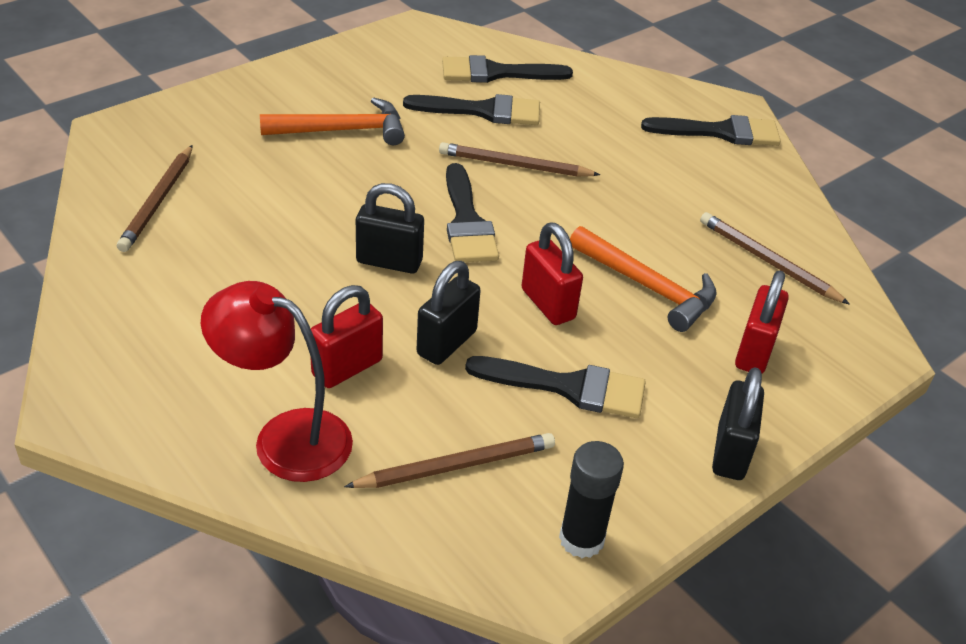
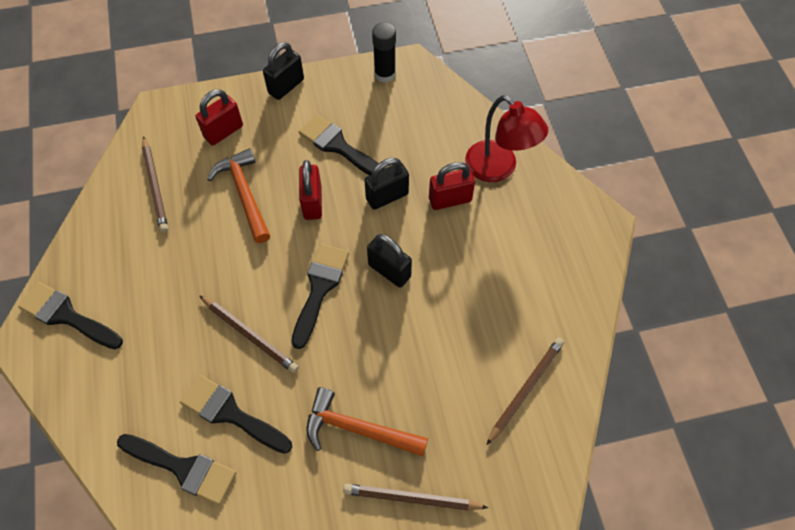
camera: 150 degrees left, 20 degrees up
brown pencil [344,433,555,488] -> brown pencil moved to [343,484,488,510]

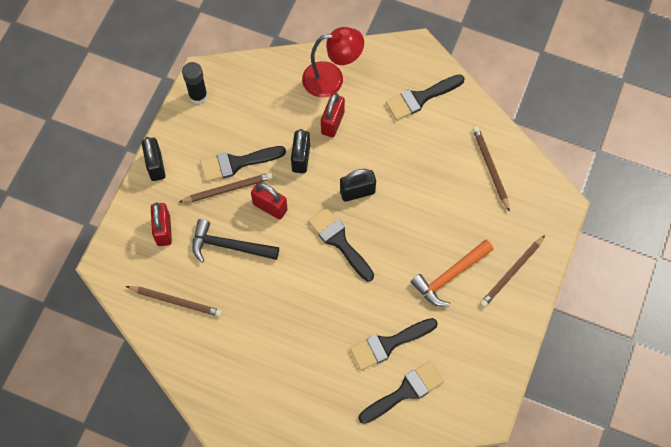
camera: 55 degrees left, 5 degrees up
black brush [18,282,123,349] -> black brush moved to [386,74,465,120]
brown pencil [199,295,299,373] -> brown pencil moved to [178,172,273,203]
orange hammer [207,148,270,243] -> black hammer [192,219,279,263]

